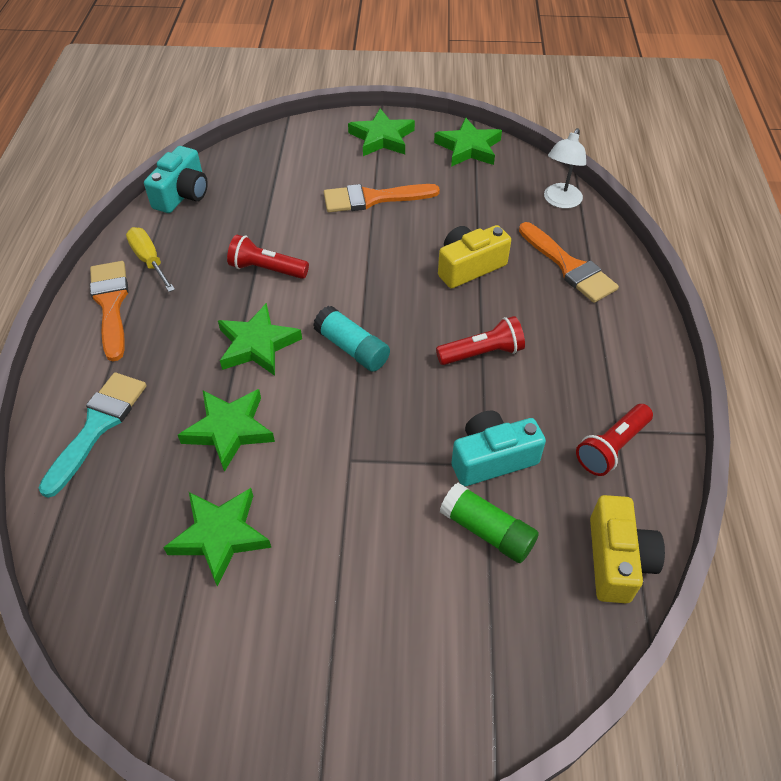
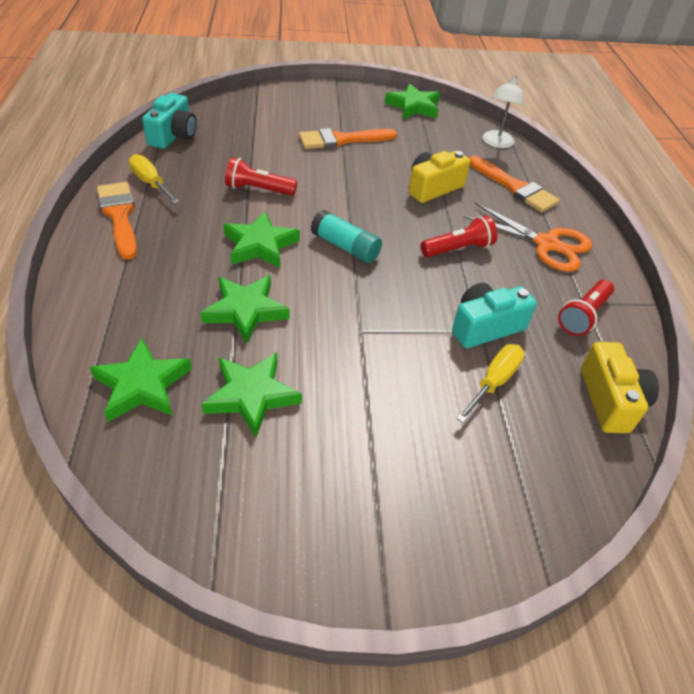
camera: 10 degrees left, 5 degrees down
turquoise brush [38,372,146,498] -> none
green star [348,108,415,156] -> green star moved to [90,338,192,422]
green glue stick [440,483,539,563] -> yellow screwdriver [456,344,525,423]
none -> orange scissors [463,202,592,272]

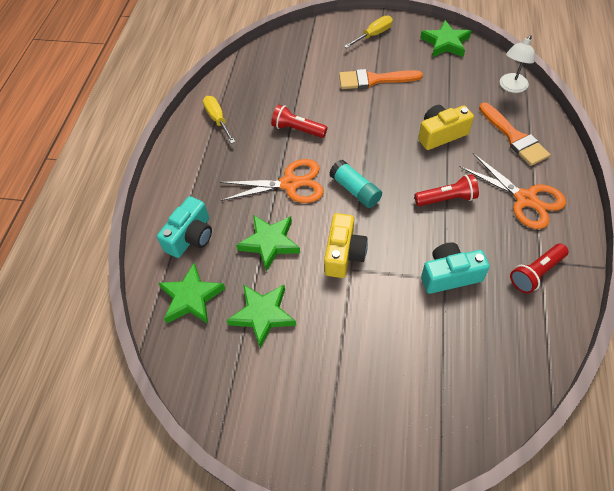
camera: 20 degrees right, 10 degrees up
orange brush [97,182,137,260] -> none
turquoise camera [142,93,197,149] -> turquoise camera moved to [157,196,212,258]
green star [223,211,300,268] -> orange scissors [220,159,324,203]
yellow screwdriver [456,344,525,423] -> yellow screwdriver moved to [344,16,393,48]
yellow camera [581,342,659,433] -> yellow camera moved to [324,213,368,278]

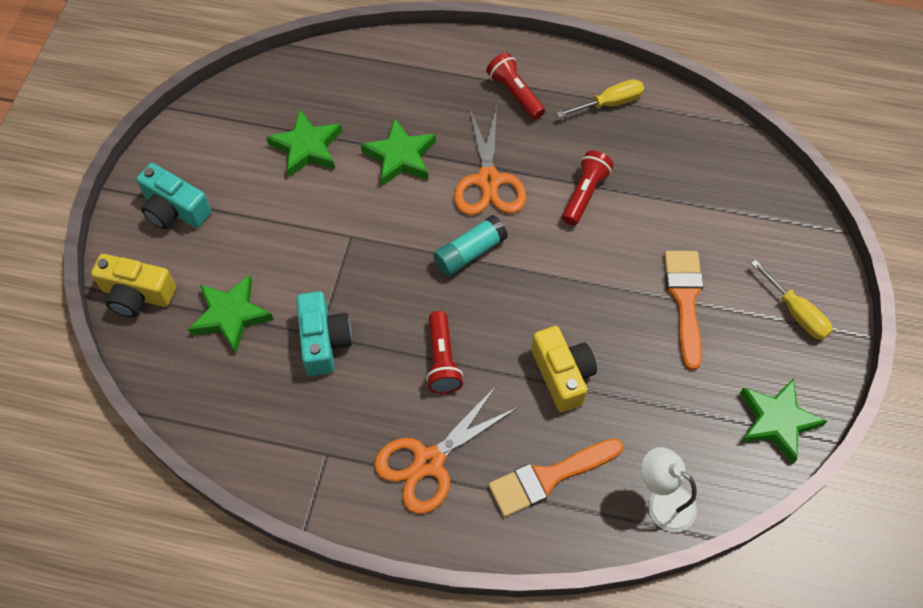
camera: 90 degrees right, 5 degrees up
turquoise camera [157,196,212,258] -> turquoise camera moved to [136,163,211,229]
green star [158,263,226,324] -> green star moved to [188,275,274,354]
yellow camera [324,213,368,278] -> yellow camera moved to [91,254,176,317]
red flashlight [510,244,569,293] -> red flashlight moved to [486,53,545,120]

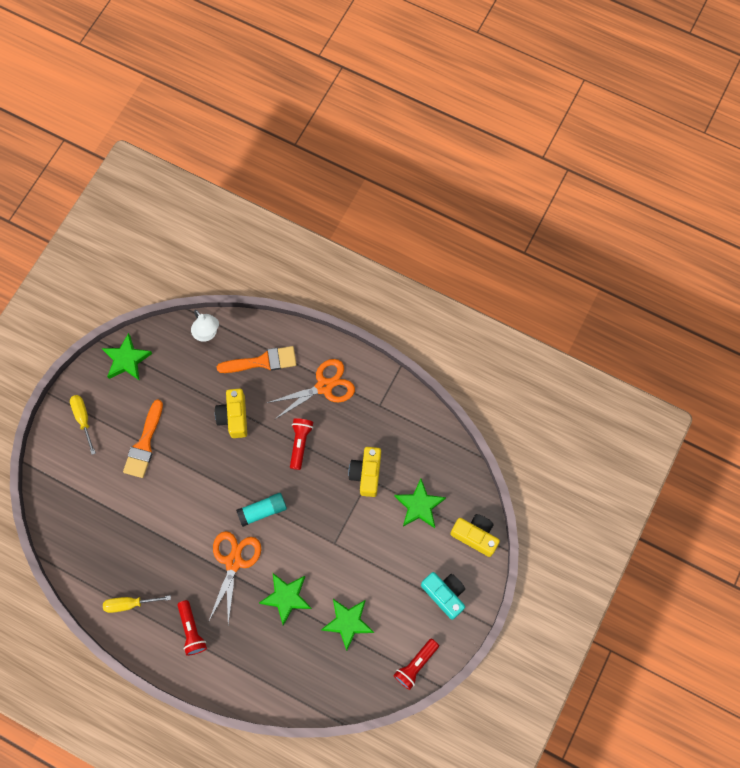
camera: 165 degrees left, 10 degrees up
turquoise camera [296,291,352,376] -> yellow camera [348,447,381,497]
red flashlight [562,150,614,226] -> red flashlight moved to [393,639,439,690]

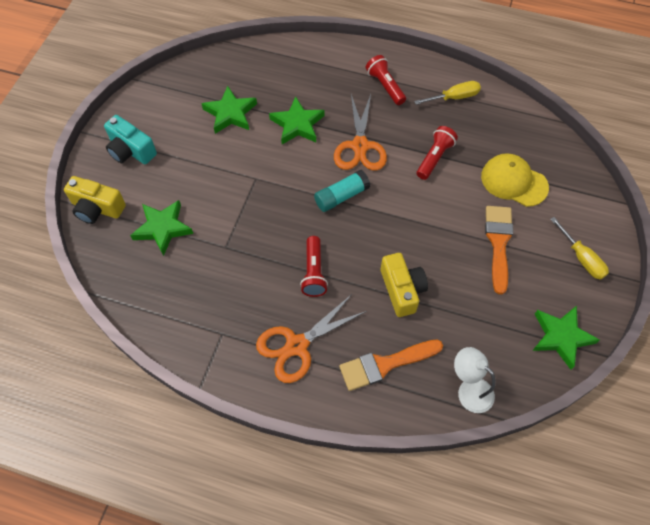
camera: 170 degrees right, 10 degrees down
yellow camera [348,447,381,497] -> none
red flashlight [393,639,439,690] -> red flashlight moved to [417,126,458,180]
none -> yellow cap [481,153,549,207]

